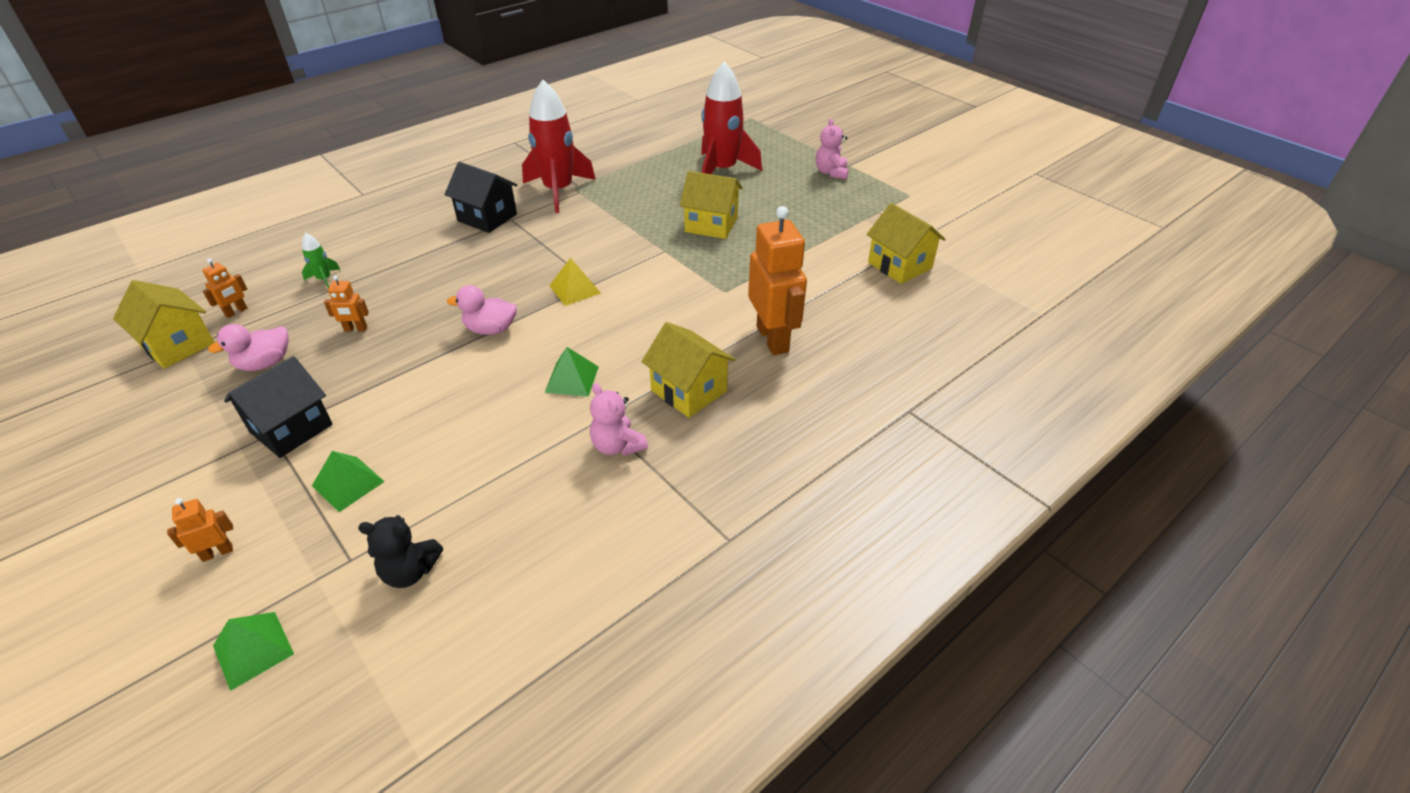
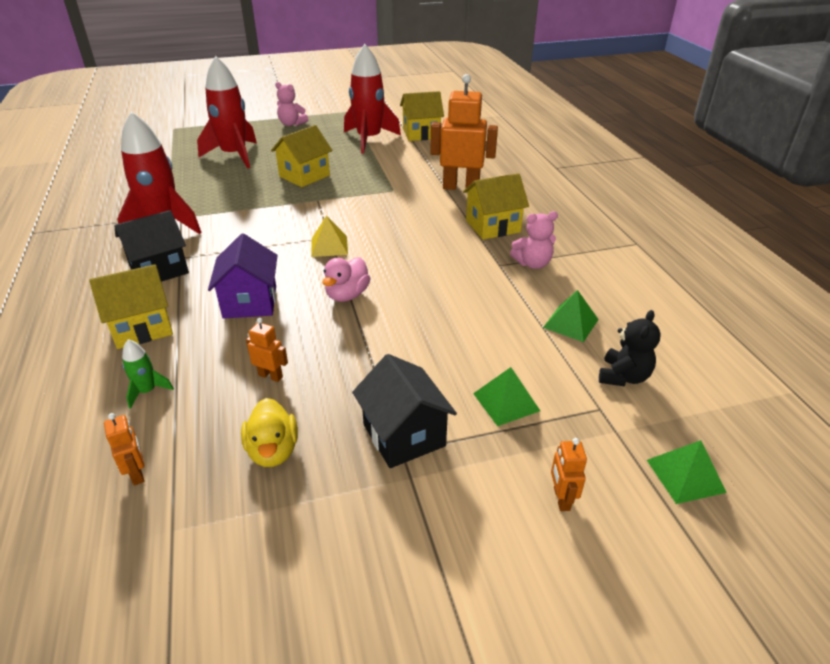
camera: 65 degrees left, 5 degrees down
yellow house [113,280,215,369] -> yellow house moved to [89,264,173,349]
pink duck [208,324,289,371] -> yellow duck [241,398,298,467]
orange robot [324,275,369,332] -> orange robot turned 90 degrees counterclockwise [246,318,288,382]
green pyramid [545,347,599,397] -> green pyramid moved to [543,290,599,342]
none -> purple house [208,233,278,319]
none -> red rocket [344,44,401,153]

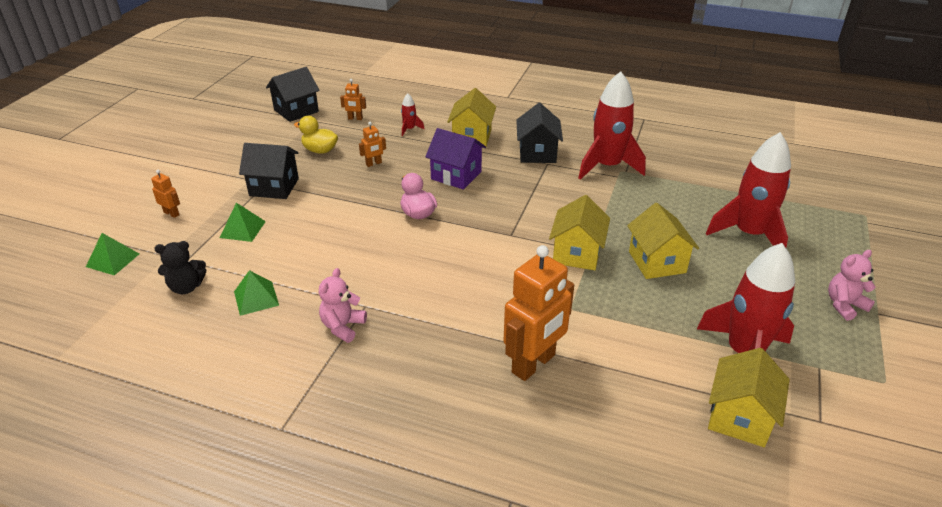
camera: 125 degrees right, 0 degrees up
green rocket [122,339,174,409] -> red rocket [401,93,425,136]
yellow pyramid [311,215,348,257] -> none
yellow house [463,173,529,240] -> yellow house moved to [549,195,610,270]
black teddy bear [599,310,660,386] -> black teddy bear turned 75 degrees counterclockwise [154,241,206,294]
none -> black house [266,67,320,122]

